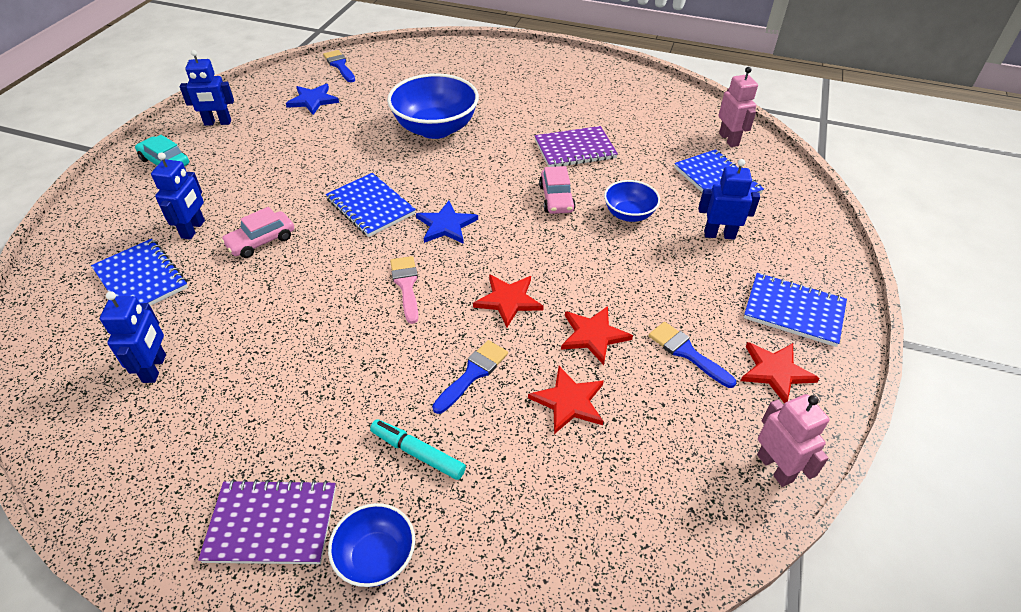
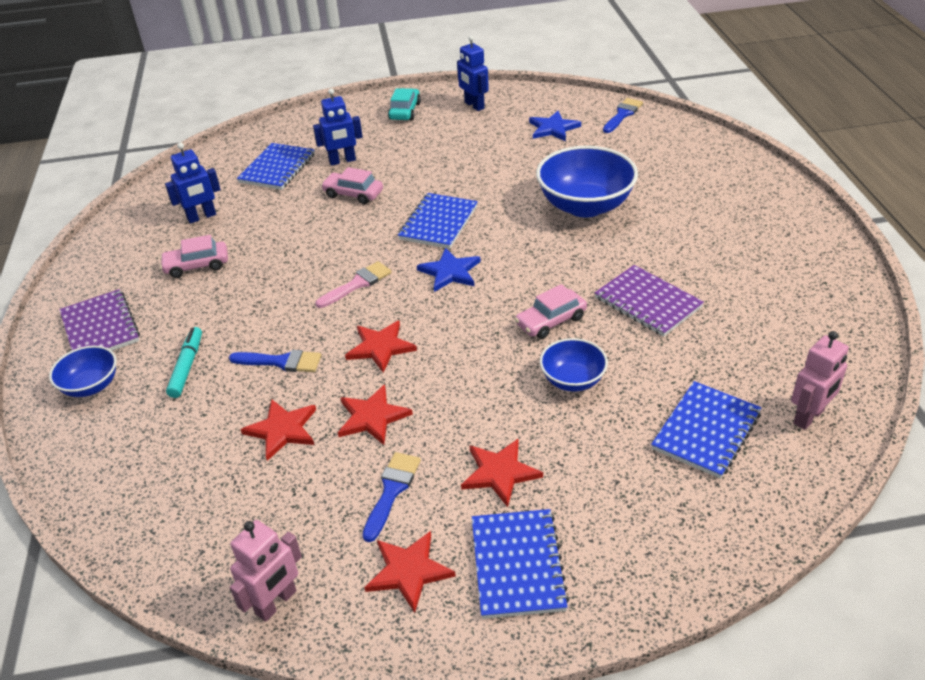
camera: 65 degrees right, 5 degrees down
blue robot [698,159,760,240] -> none
none -> pink car [160,235,228,278]
none -> red star [461,439,543,507]

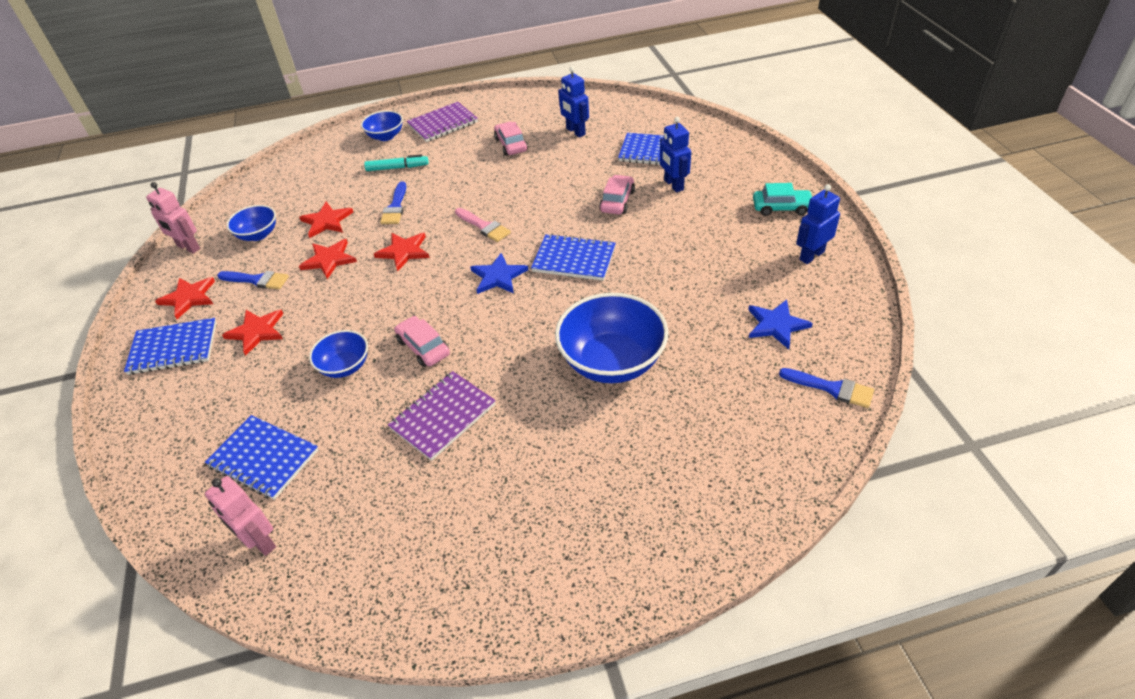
camera: 85 degrees right, 5 degrees up
none -> blue bowl [227,205,276,241]

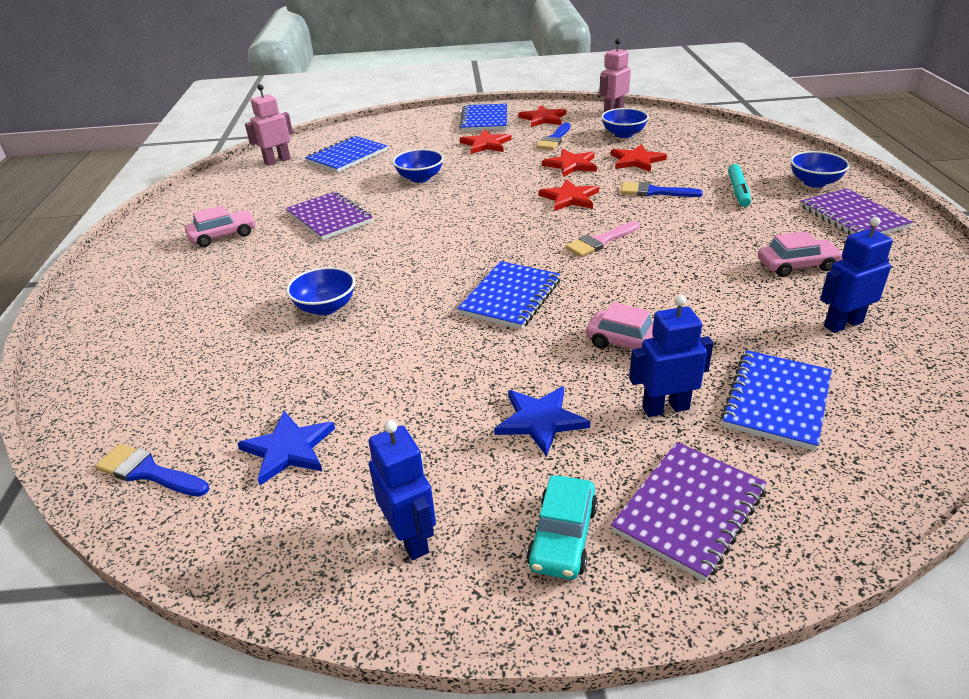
camera: 100 degrees right, 10 degrees down
pink car [394,316,450,367] -> pink car moved to [185,205,256,247]
blue star [470,253,528,294] -> blue star moved to [494,386,590,456]
blue bowl [555,293,668,383] -> blue bowl [286,267,355,315], size x0.54
blue brush [779,368,874,408] -> blue brush turned 75 degrees clockwise [95,444,209,497]
none -> purple notebook [611,442,767,582]

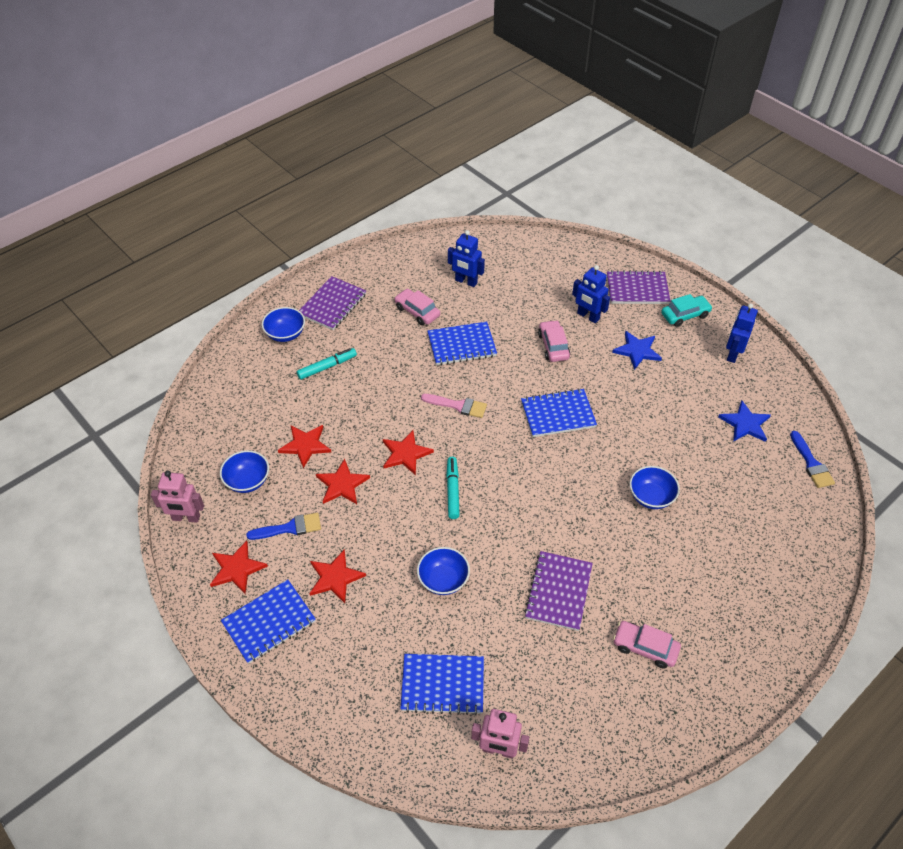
camera: 130 degrees left, 15 degrees up
blue brush [621,182,703,197] -> none
blue notebook [721,350,832,451] -> blue notebook moved to [427,322,497,365]
none -> turquoise marker [446,457,460,519]

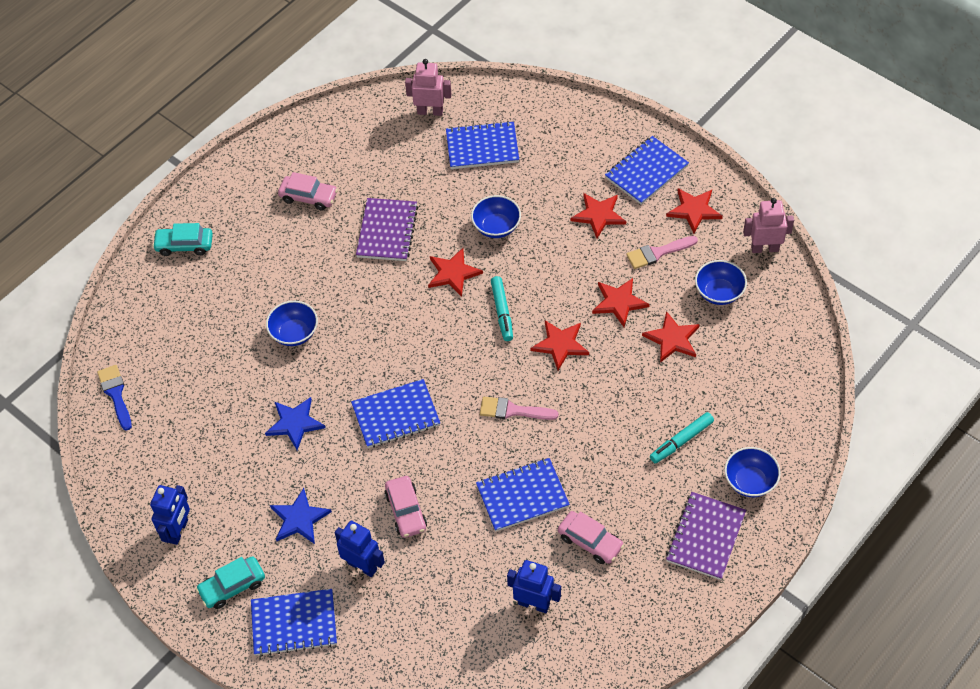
camera: 175 degrees right, 5 degrees up
blue brush [246,513,321,540] -> pink brush [626,236,698,269]
purple notebook [607,270,670,304] -> blue notebook [251,589,337,656]
blue star [718,401,771,442] -> blue star moved to [265,397,326,450]
none -> turquoise car [152,223,213,256]
none -> red star [428,248,483,297]

